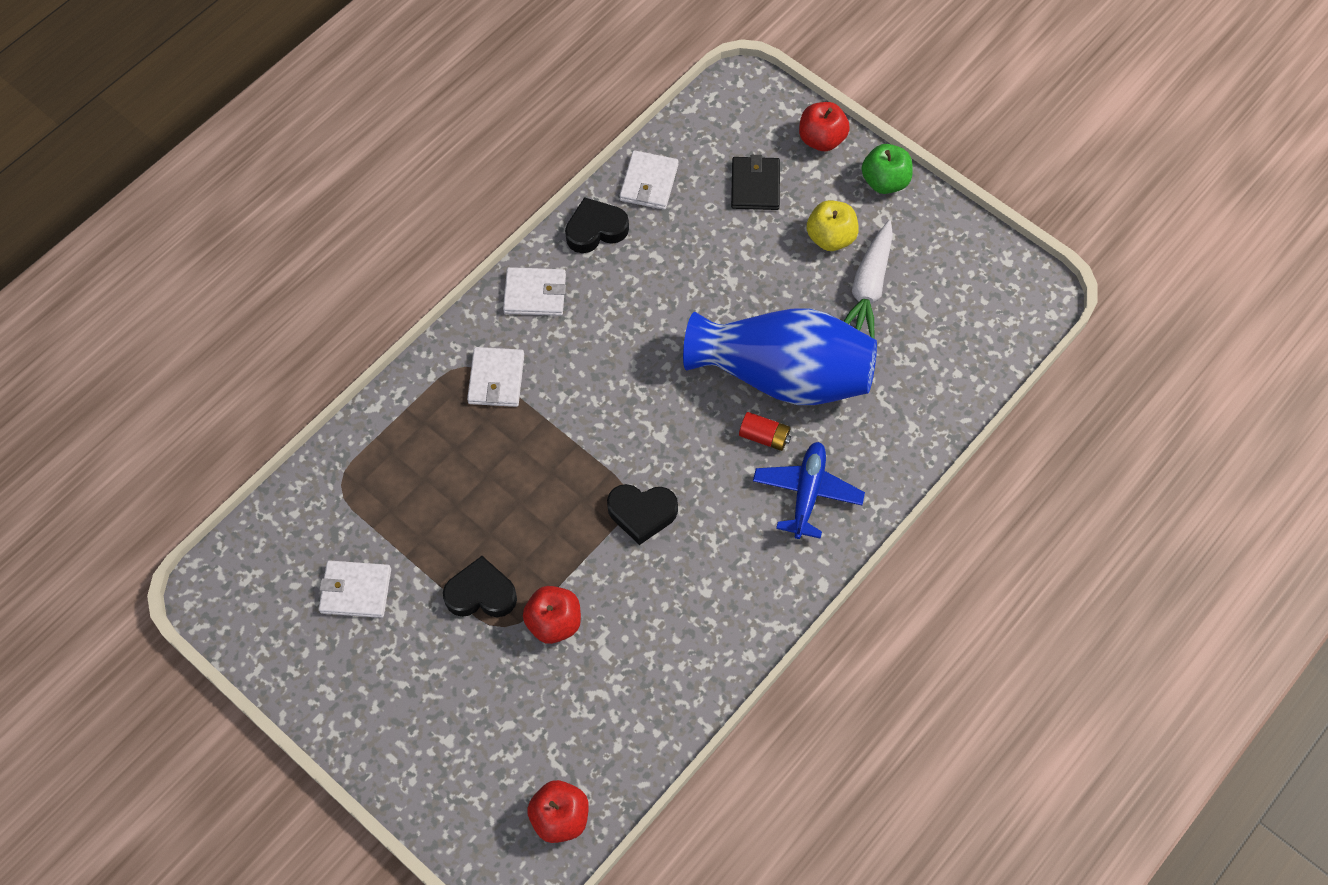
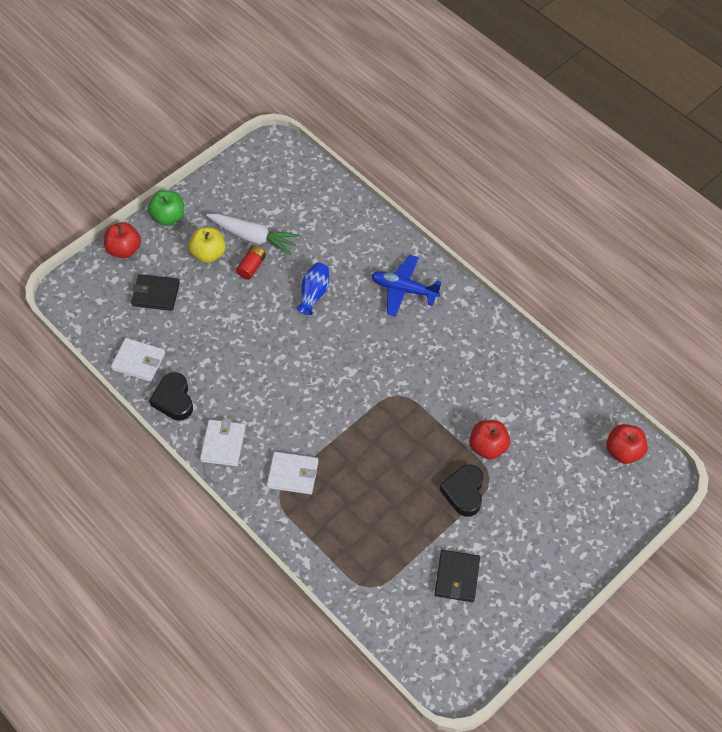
camera: 85 degrees left, 5 degrees down
white wallet [319,560,391,618] -> black wallet [434,550,480,602]
black heart [607,484,678,545] -> none
blue vase [683,308,877,405] -> blue vase [297,263,329,315], size x0.41
red battery [739,412,791,451] -> red battery moved to [236,246,266,280]

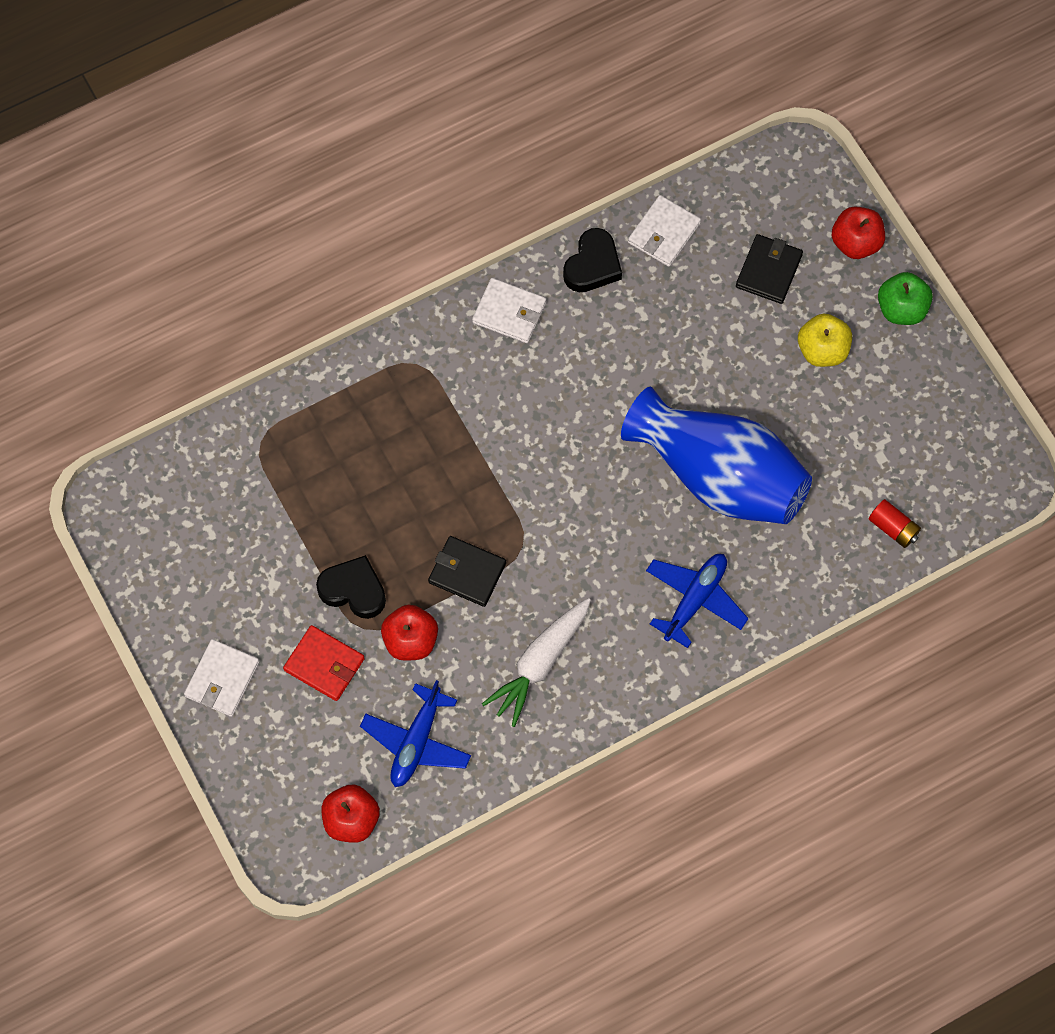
camera: 105 degrees right, 10 degrees up
black heart [149,372,193,420] -> black heart turned 120 degrees clockwise [563,228,622,292]
white carrot [206,213,300,255] -> white carrot moved to [482,598,591,727]
red battery [236,246,266,280] -> red battery moved to [869,499,921,548]
white wallet [267,452,318,494] -> white wallet moved to [184,639,259,717]
blue vase [297,263,329,315] -> blue vase [621,387,812,524], size x2.45
black wallet [434,550,480,602] -> black wallet moved to [428,536,506,607]
none -> red wallet [283,625,365,701]
none -> blue plane [360,680,471,787]

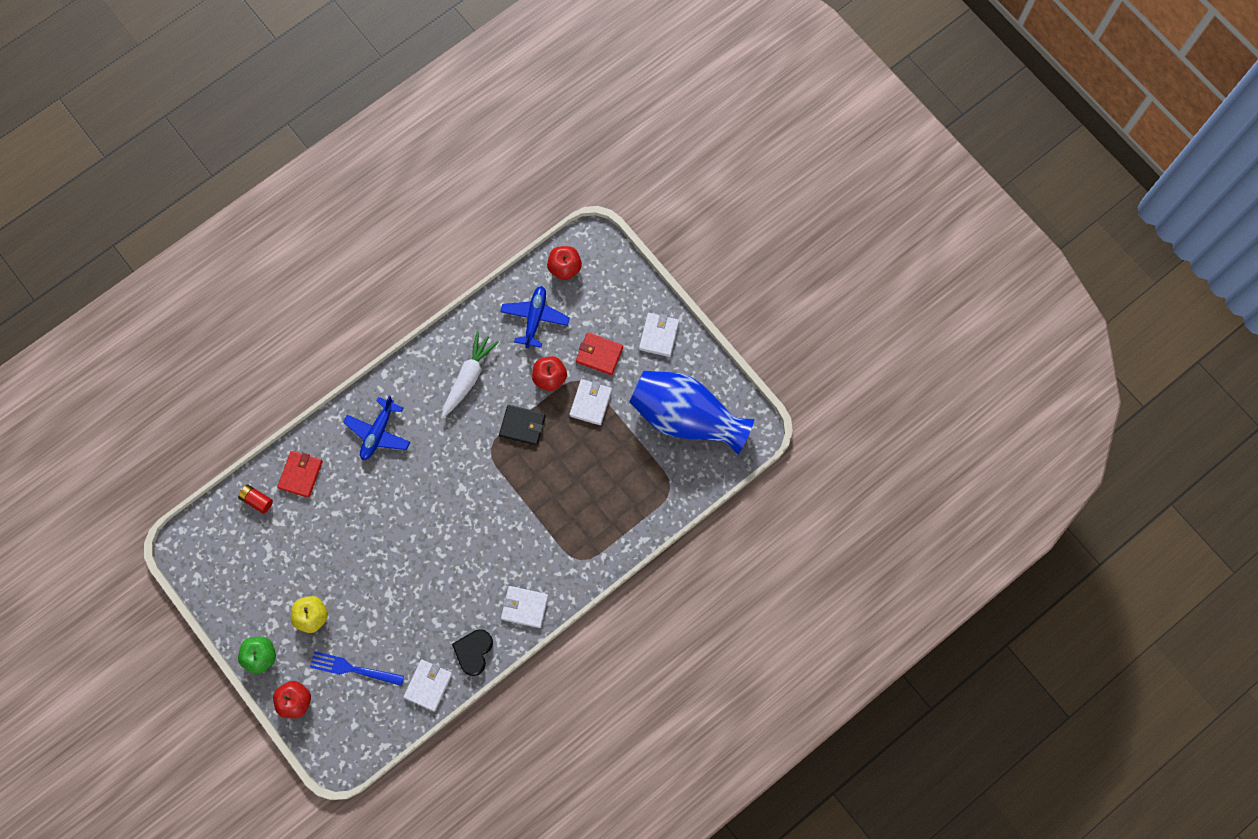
camera: 170 degrees right, 5 degrees up
black heart [316,555,386,619] -> white wallet [570,379,612,425]
blue vase [621,387,812,524] -> blue vase moved to [629,371,754,455]
black wallet [736,234,803,304] -> blue fork [310,651,404,686]
none -> red wallet [277,451,323,498]

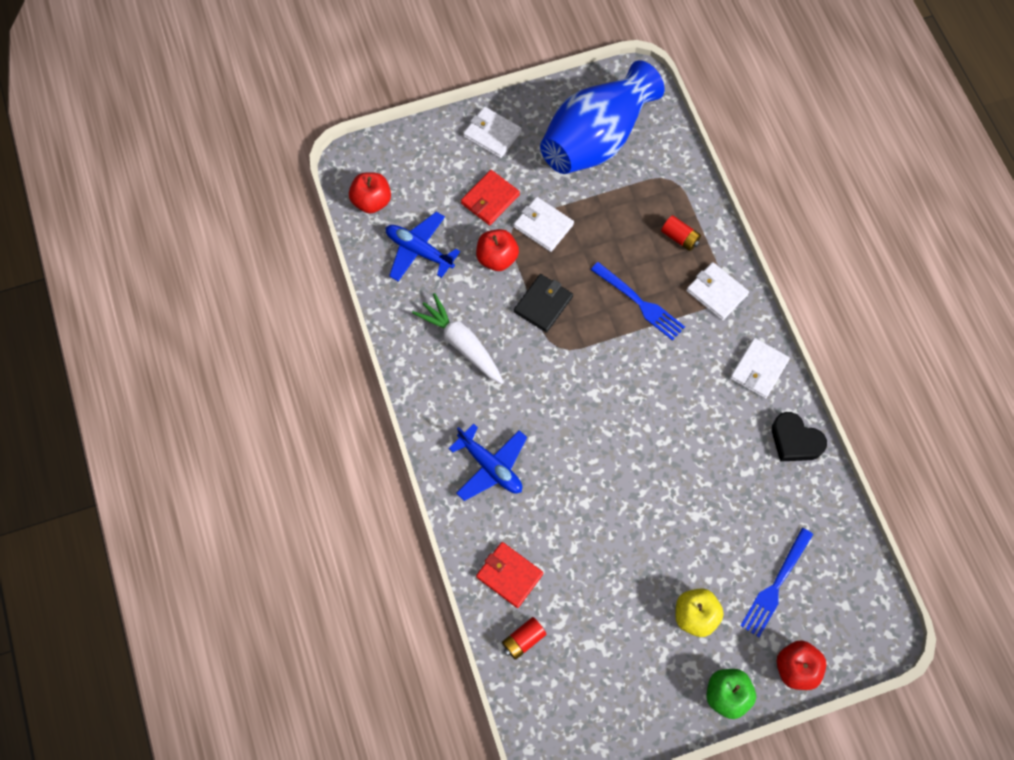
camera: 70 degrees left, 5 degrees down
white wallet [404,659,452,712] -> white wallet moved to [687,262,749,320]
none -> blue fork [591,262,685,341]
none -> red battery [661,215,701,251]

